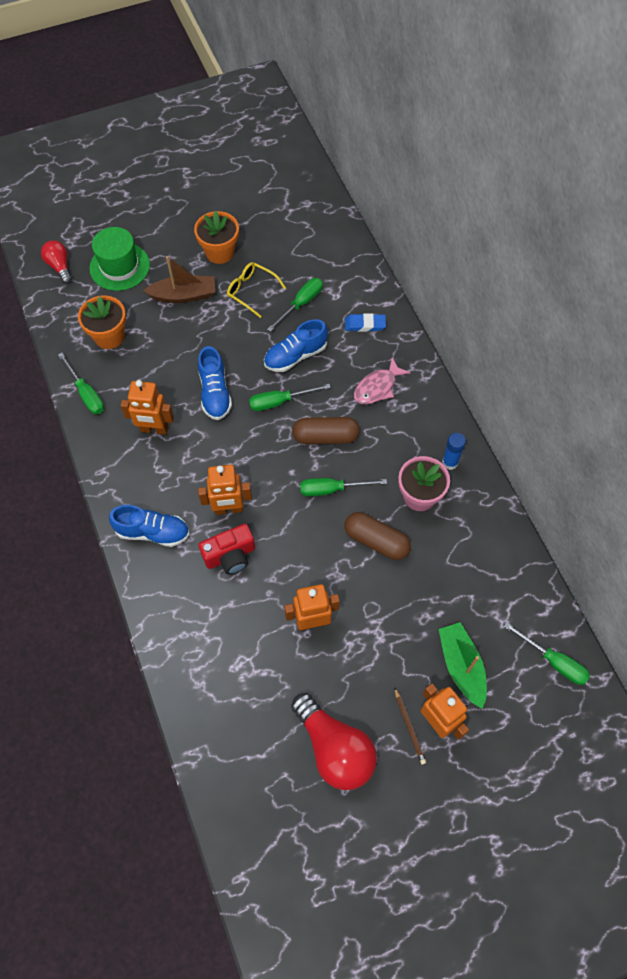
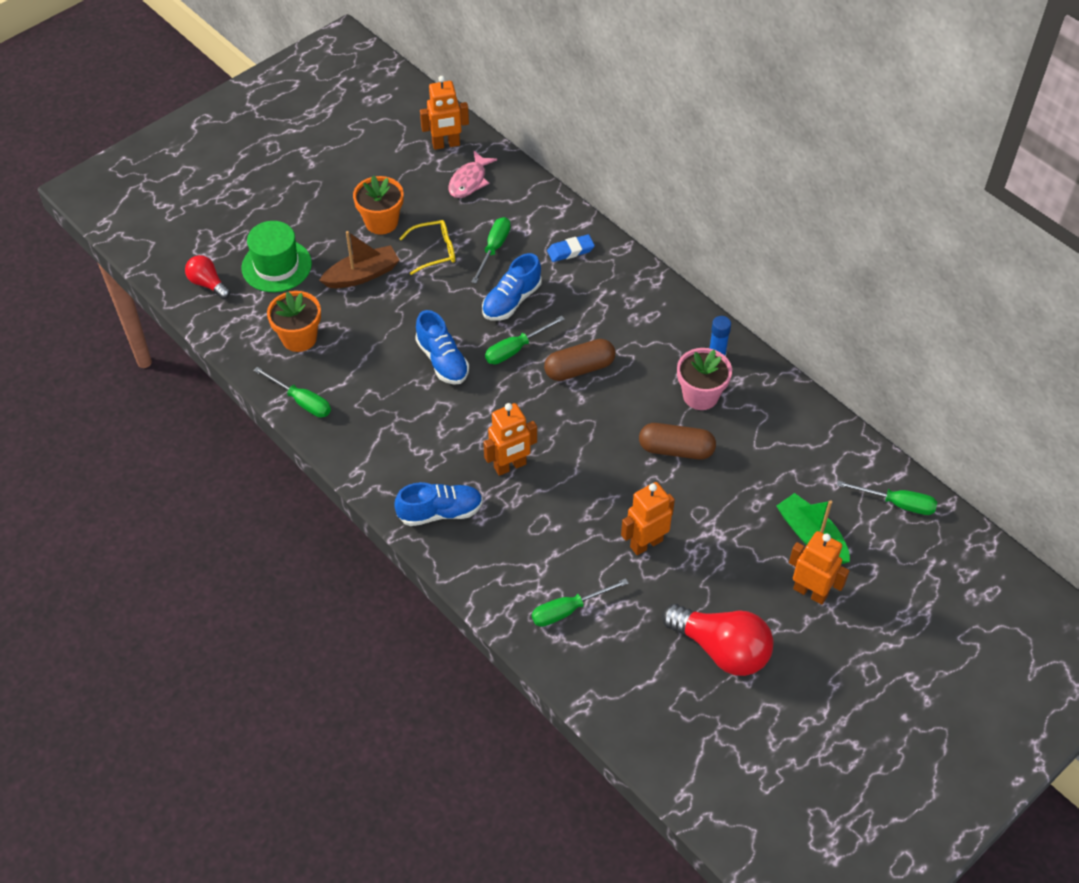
camera: 20 degrees left, 10 degrees down
orange robot [121,380,174,435] -> orange robot moved to [420,76,469,150]
red camera [199,524,255,575] -> none
yellow glasses [227,262,286,318] -> yellow glasses turned 150 degrees clockwise [399,220,455,275]
green screwdriver [300,478,387,496] -> green screwdriver moved to [532,578,628,627]
pink fish [354,357,411,405] -> pink fish moved to [448,151,497,198]
brown pencil [394,687,426,765] -> none

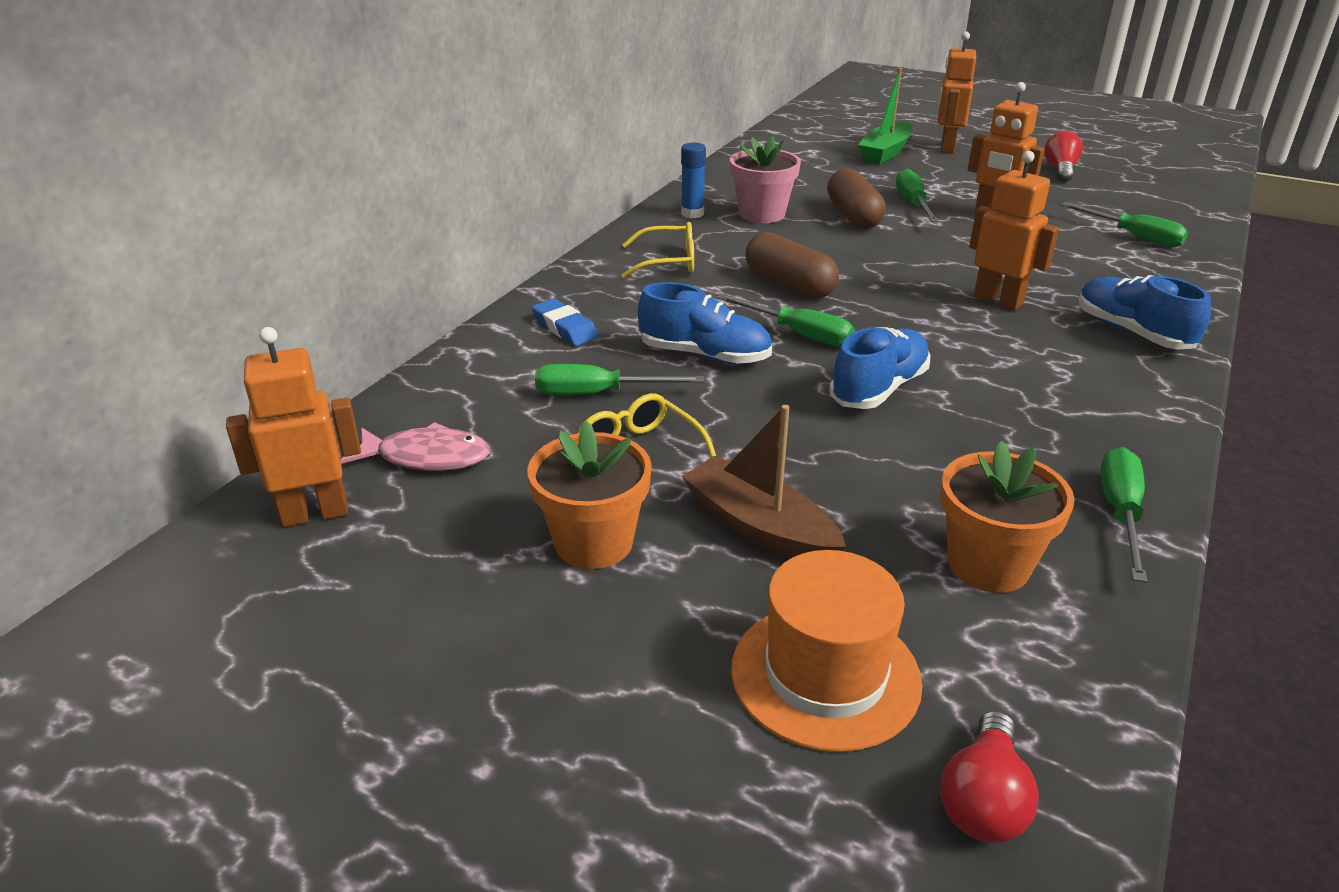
camera: 110 degrees left, 20 degrees down
green hat [241,221,312,292] -> orange hat [731,550,922,752]
orange robot [420,76,469,150] -> orange robot turned 75 degrees counterclockwise [226,327,361,527]
red light bulb [662,604,774,676] -> red light bulb [1044,131,1083,182], size x0.55
green screwdriver [837,481,937,515] -> green screwdriver moved to [896,169,939,222]
none -> yellow glasses [621,222,694,278]

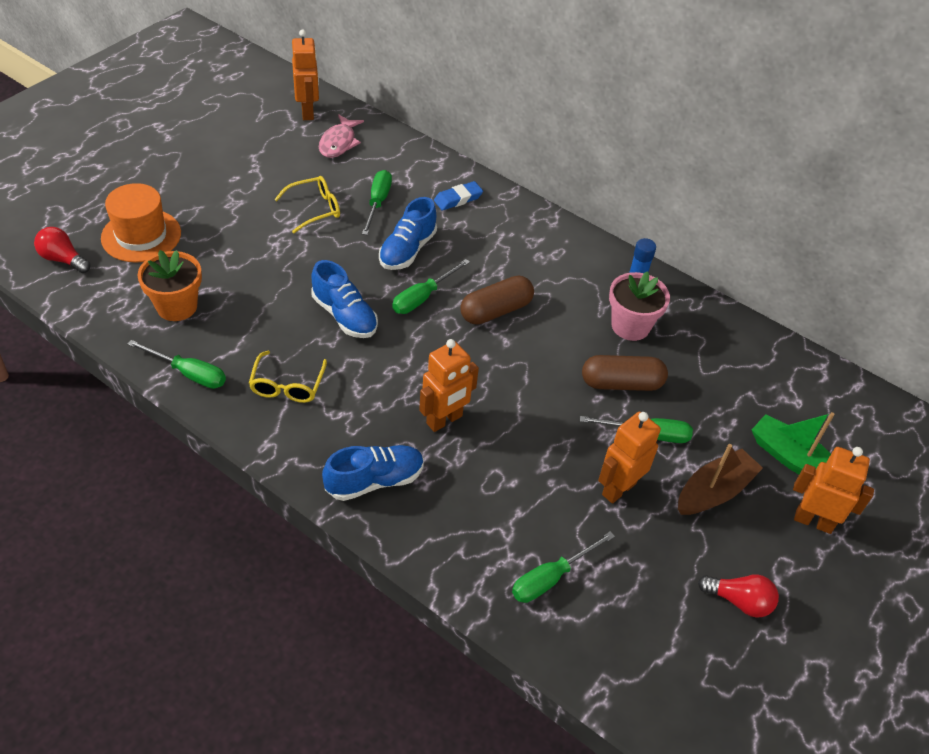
camera: 95 degrees right, 15 degrees up
orange flower pot [527,421,652,569] -> none
yellow glasses [621,222,694,278] -> yellow glasses moved to [249,351,327,403]
brown boat [682,405,846,558] -> brown boat moved to [678,444,763,515]

